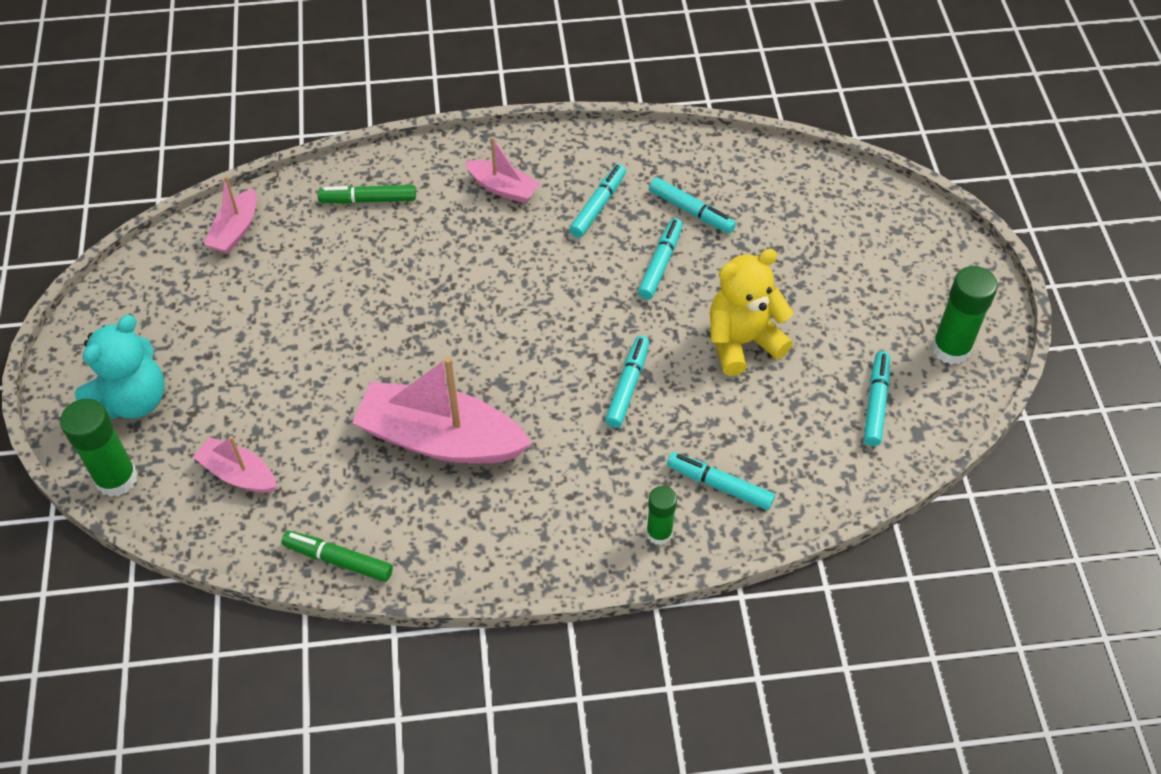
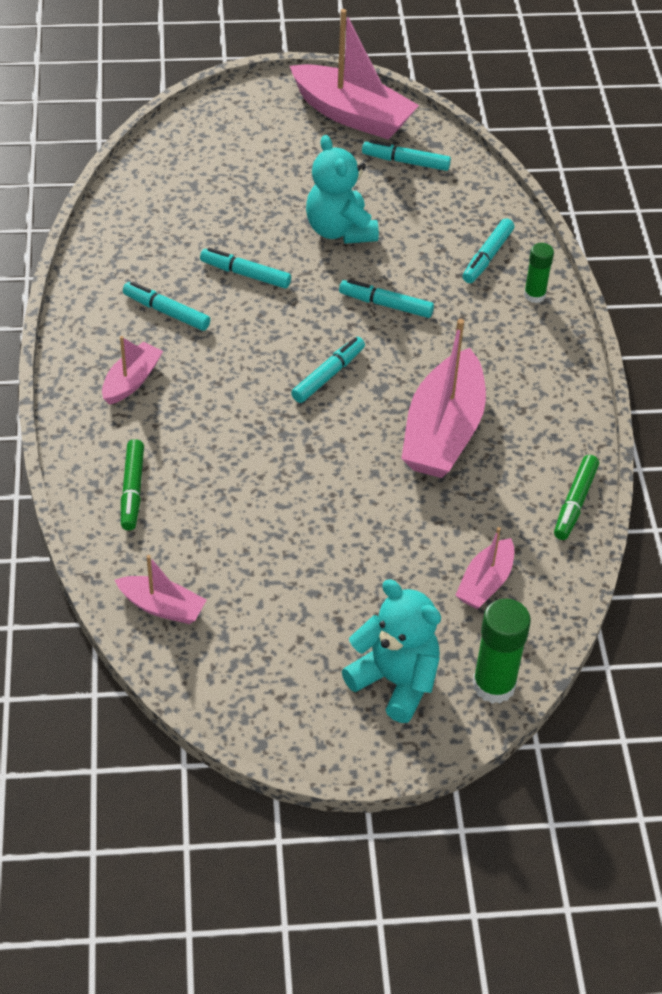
camera: 90 degrees left, 5 degrees down
turquoise marker [649,177,736,233] -> turquoise marker moved to [291,337,365,403]
yellow teddy bear [710,249,794,376] -> turquoise teddy bear [306,135,379,244]
green glue stick [931,266,998,365] -> pink boat [290,9,419,140]

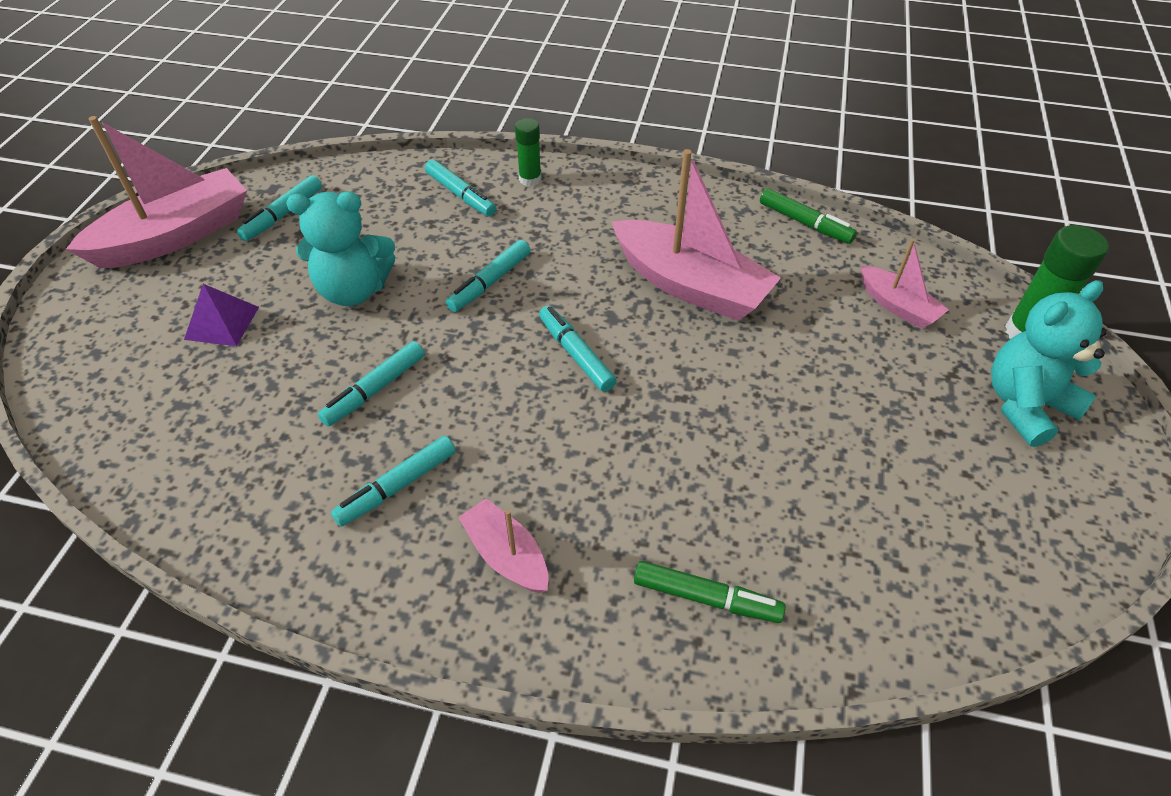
camera: 70 degrees left, 0 degrees up
pink boat [115,555,206,624] -> none
none -> purple pyramid [184,284,259,346]

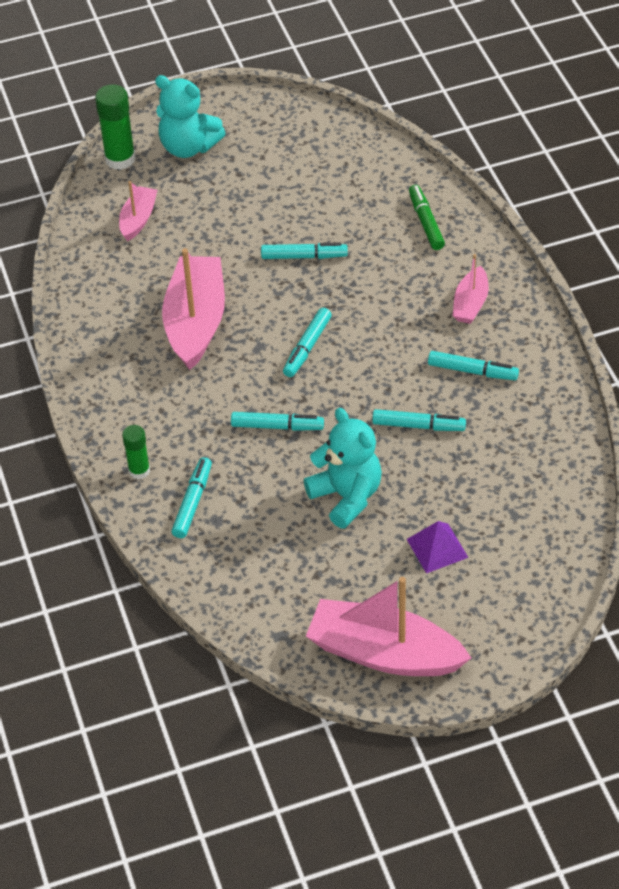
camera: 120 degrees left, 0 degrees up
turquoise marker [237,175,322,241] -> turquoise marker moved to [261,243,348,259]
green marker [760,188,857,244] -> none

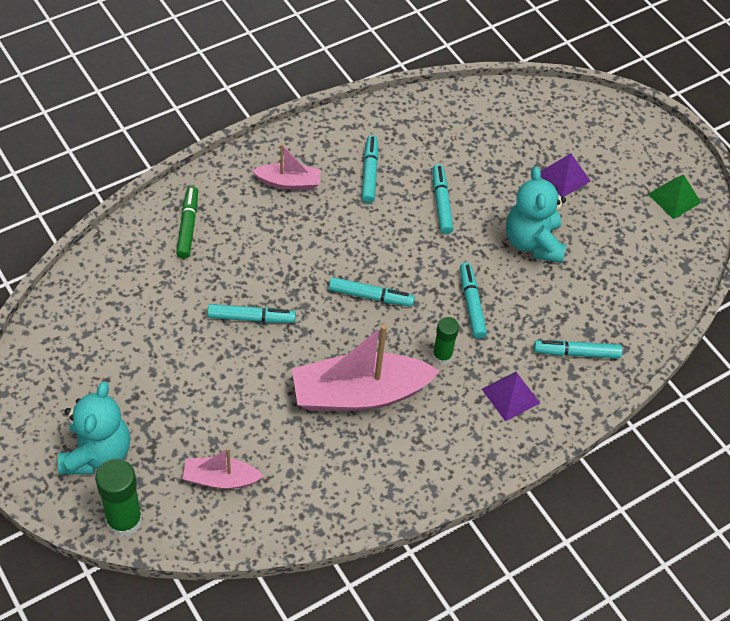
camera: 110 degrees left, 5 degrees up
green glue stick [122,425,150,479] -> green glue stick moved to [432,317,459,365]
turquoise marker [261,243,348,259] -> turquoise marker turned 105 degrees clockwise [207,304,296,323]
turquoise teddy bear [304,408,382,529] -> turquoise teddy bear turned 45 degrees counterclockwise [506,167,566,263]
pink boat [306,577,471,676] -> green pyramid [648,175,701,219]
green marker [409,185,445,250] -> green marker turned 120 degrees clockwise [176,186,198,259]
none -> purple pyramid [482,372,540,422]

